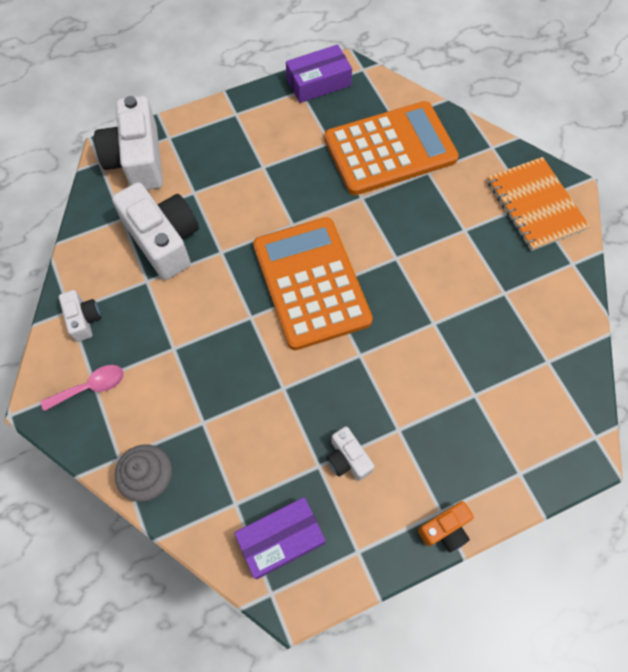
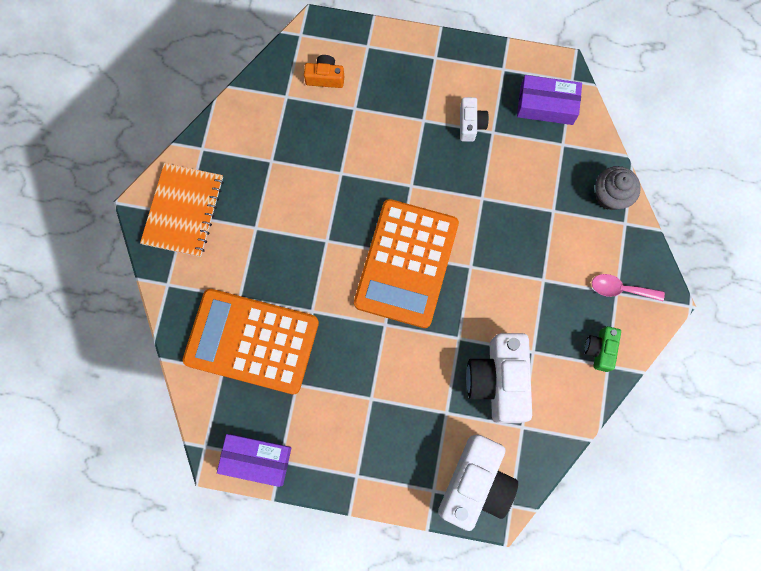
camera: 145 degrees left, 10 degrees up
white camera [59,290,101,342] -> green camera [584,326,621,372]
orange camera [418,501,474,553] -> orange camera moved to [304,55,344,88]

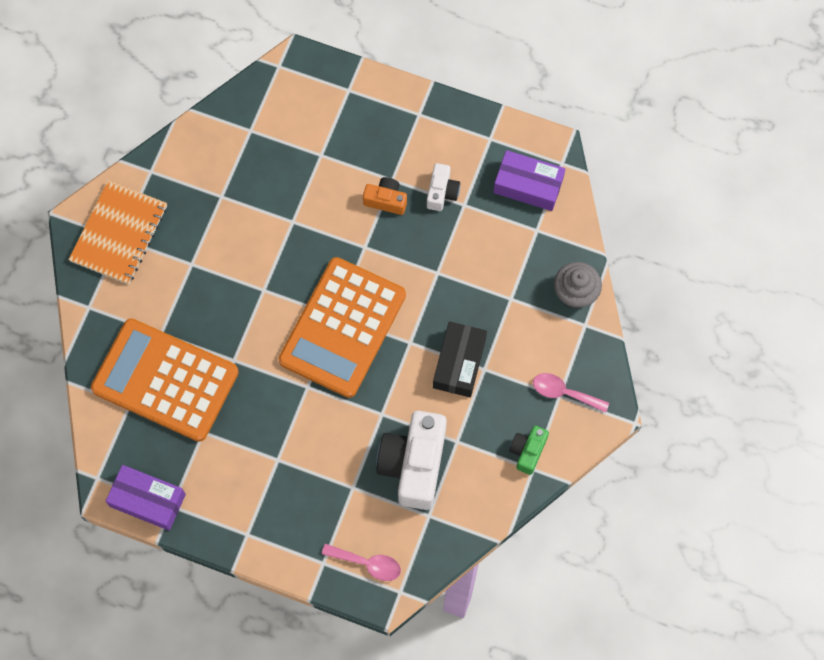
camera: 10 degrees right, 5 degrees down
orange camera [304,55,344,88] -> orange camera moved to [363,177,407,215]
white camera [438,435,518,531] -> pink spoon [322,544,401,581]
none -> black box [433,321,487,397]

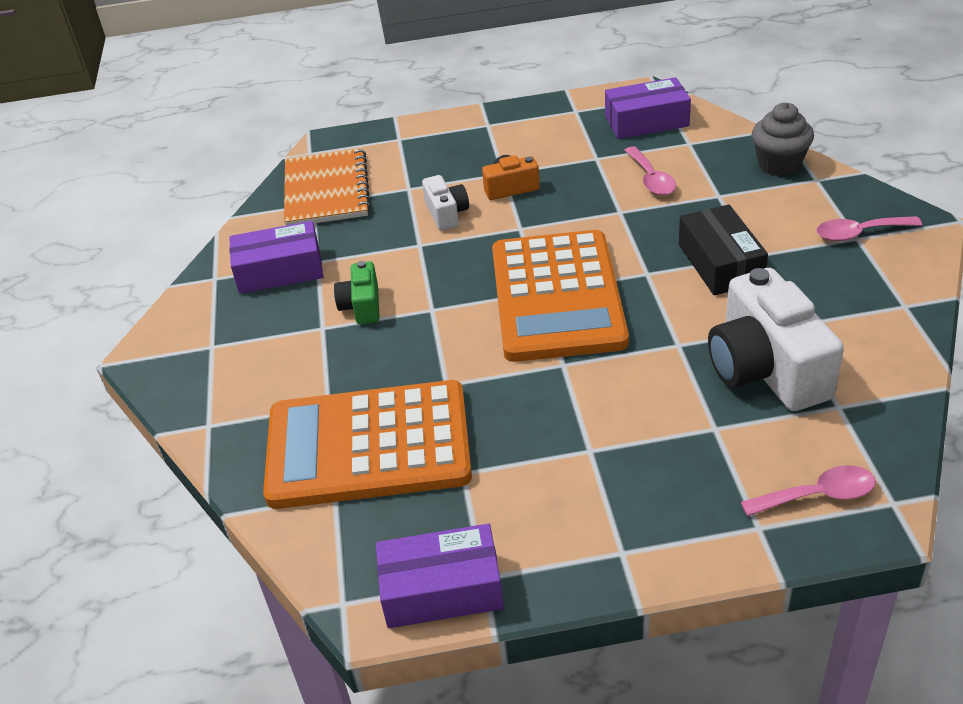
camera: 25 degrees left, 30 degrees down
orange notebook [68,180,167,285] -> orange notebook moved to [284,147,371,225]
white camera [427,163,460,211] -> white camera moved to [422,175,469,231]
green camera [509,426,549,475] -> green camera moved to [334,261,380,325]
none -> purple box [229,221,323,294]
none -> pink spoon [624,146,676,196]

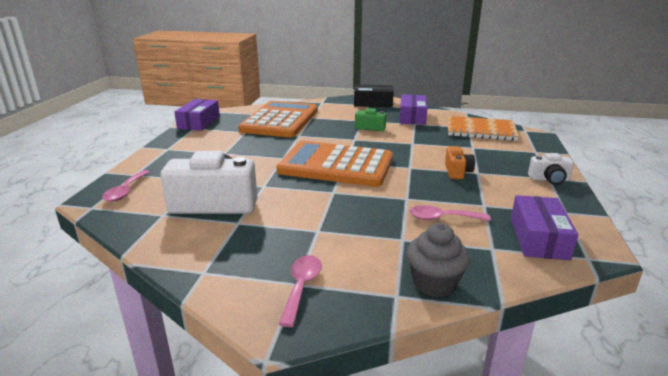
camera: 105 degrees right, 15 degrees down
white camera [422,175,469,231] -> white camera moved to [528,153,574,185]
black box [679,204,768,295] -> black box moved to [354,85,394,107]

